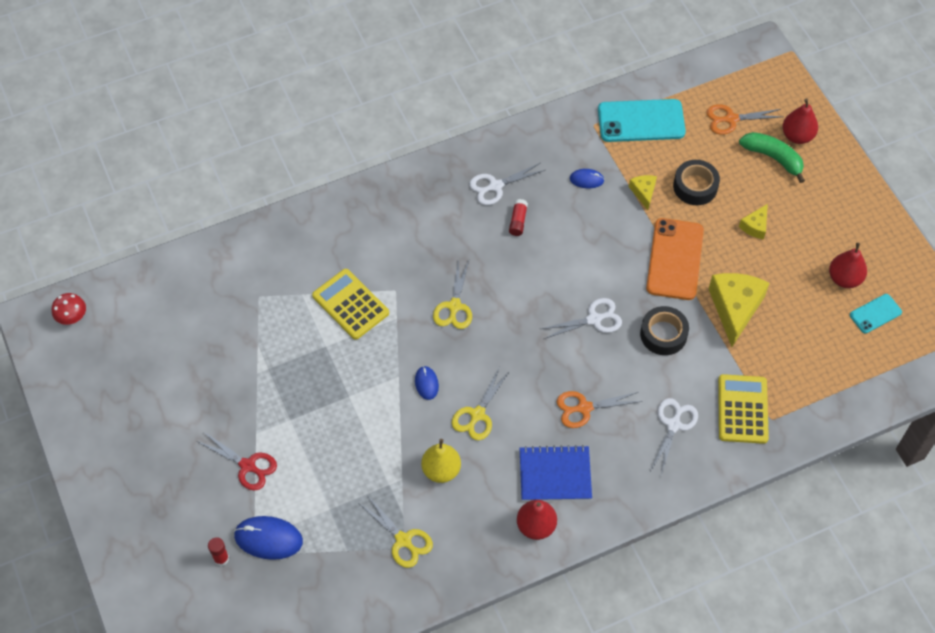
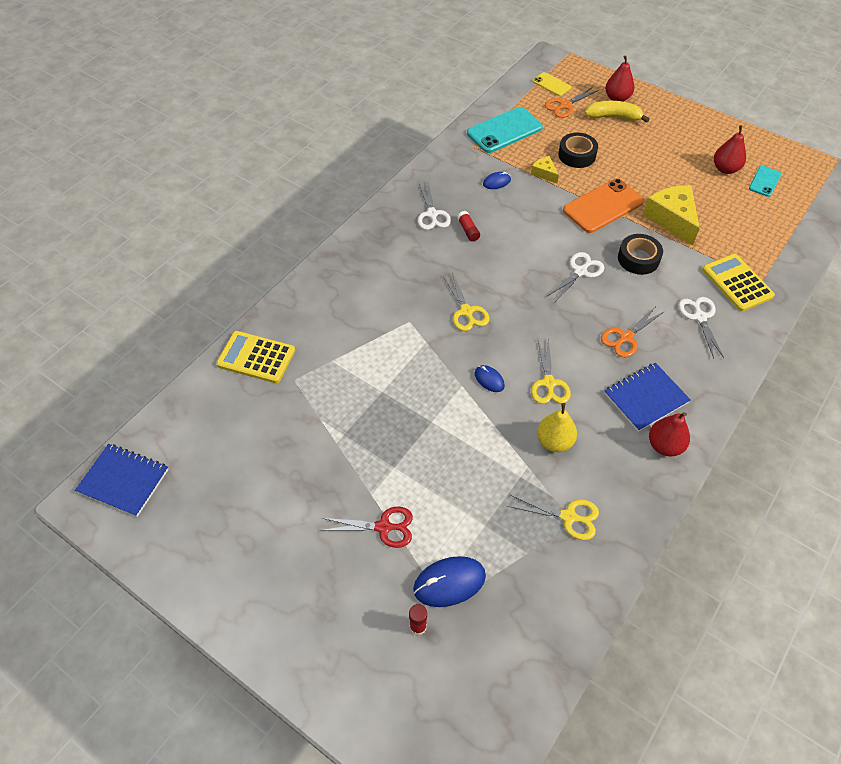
camera: 30 degrees left, 5 degrees down
red mushroom [52,293,86,325] -> blue notebook [75,444,169,517]
yellow calculator [312,269,389,340] -> yellow calculator moved to [216,331,295,383]
white scissors [469,163,545,205] -> white scissors turned 45 degrees counterclockwise [418,182,451,230]
orange phone [646,218,704,300] -> orange phone turned 75 degrees clockwise [563,179,644,233]
green banana [739,132,805,183] -> yellow banana [585,101,649,123]
yellow cheese [739,204,768,239] -> none
none -> yellow phone [533,72,571,96]

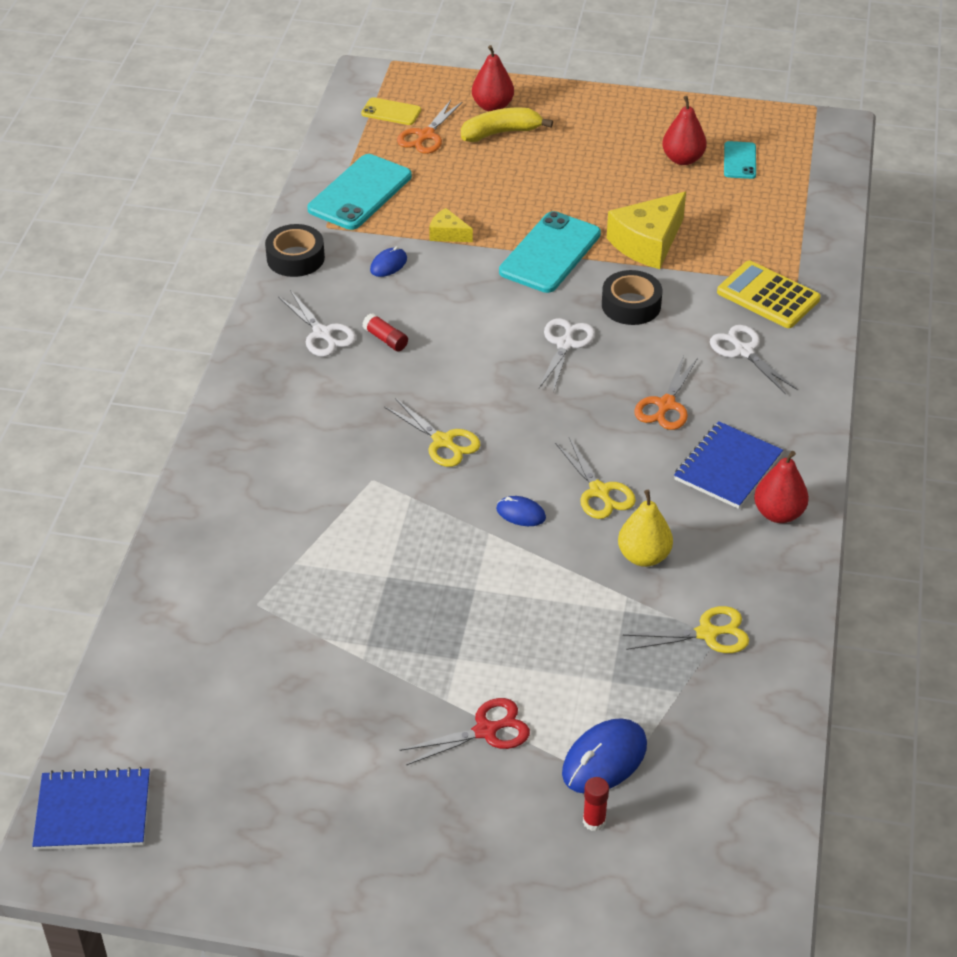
camera: 25 degrees left, 10 degrees down
yellow calculator [216,331,295,383] -> none
black tape [558,132,598,168] -> black tape moved to [265,224,325,277]
orange phone [563,179,644,233] -> turquoise phone [499,211,601,293]
yellow cheese [643,185,700,246] -> yellow cheese turned 90 degrees counterclockwise [607,192,686,269]

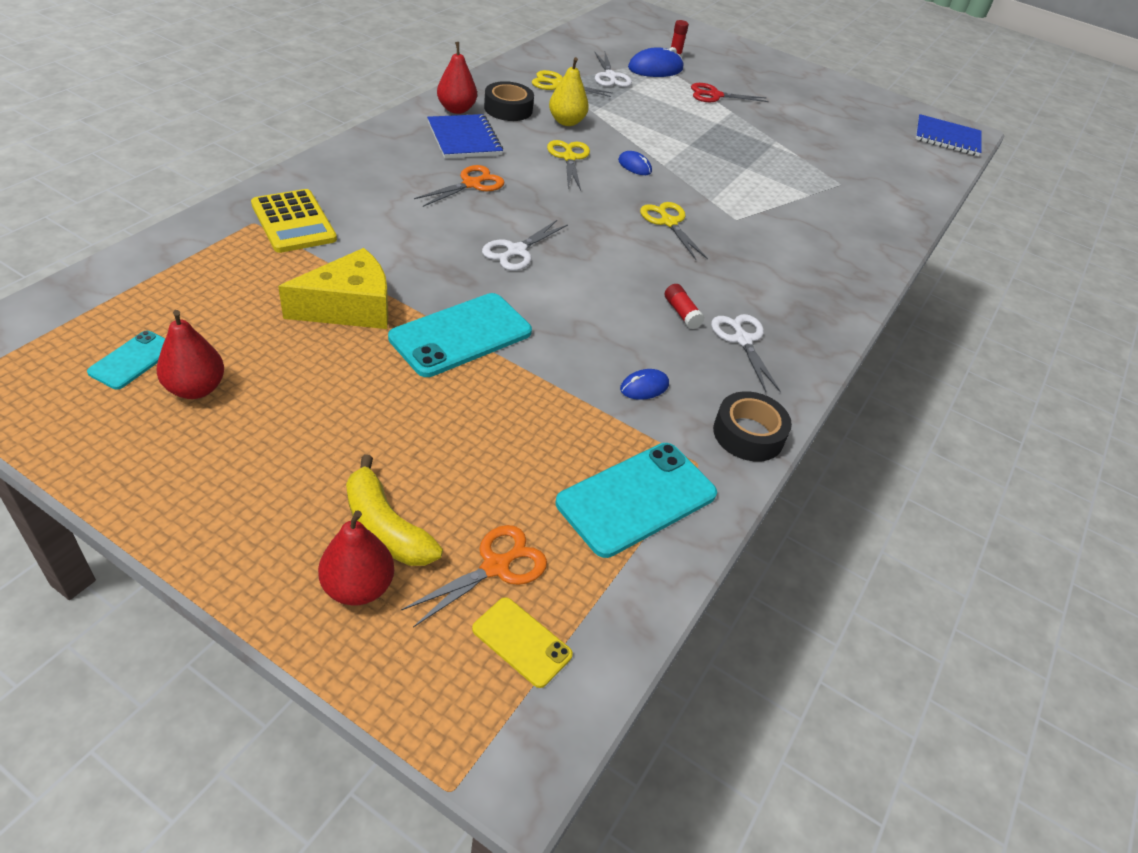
camera: 165 degrees left, 0 degrees up
yellow cheese [429,208,473,242] -> none
yellow banana [461,108,553,142] -> yellow banana turned 45 degrees clockwise [346,454,443,566]
black tape [602,270,662,325] -> black tape moved to [484,81,534,121]
blue notebook [674,421,783,509] -> blue notebook turned 75 degrees counterclockwise [427,114,503,158]
white scissors [710,325,797,394] -> white scissors moved to [595,52,632,87]

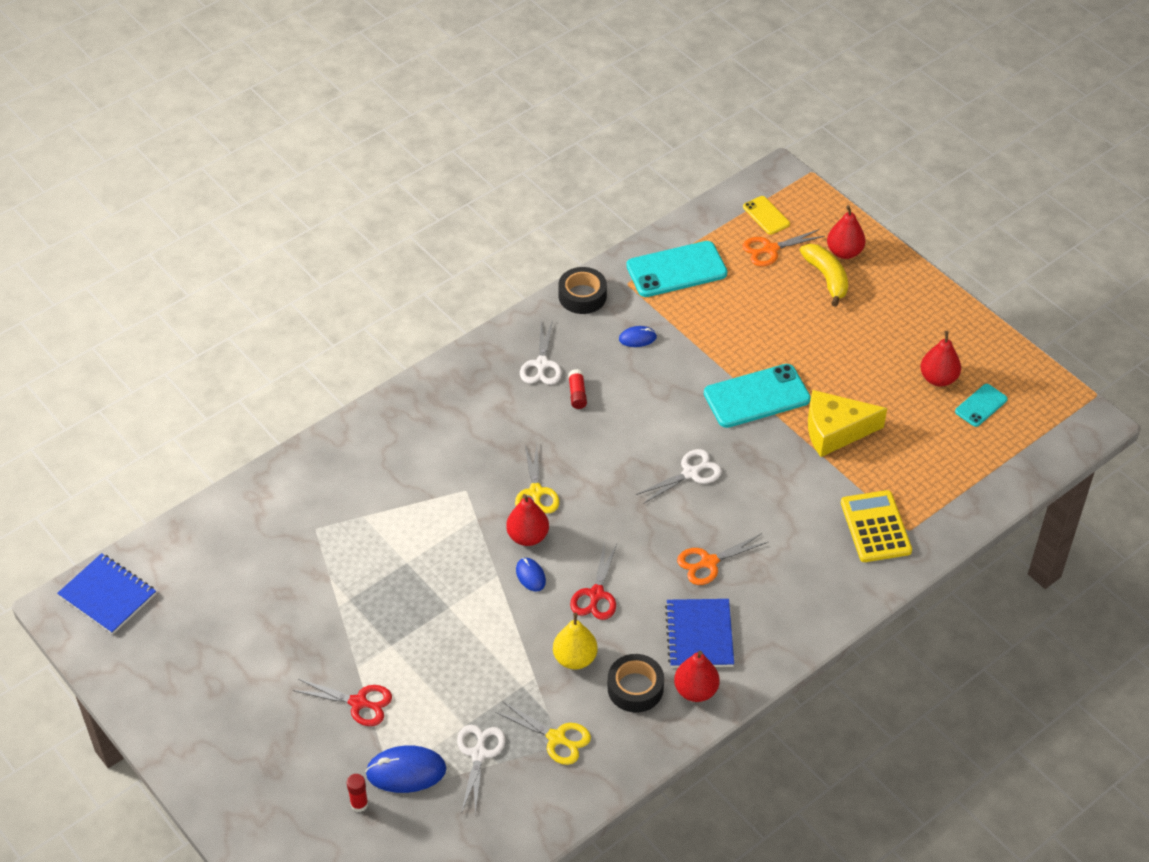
camera: 155 degrees left, 5 degrees up
yellow scissors [547,140,590,190] -> red scissors [570,542,617,620]
none -> red pear [506,494,549,546]

